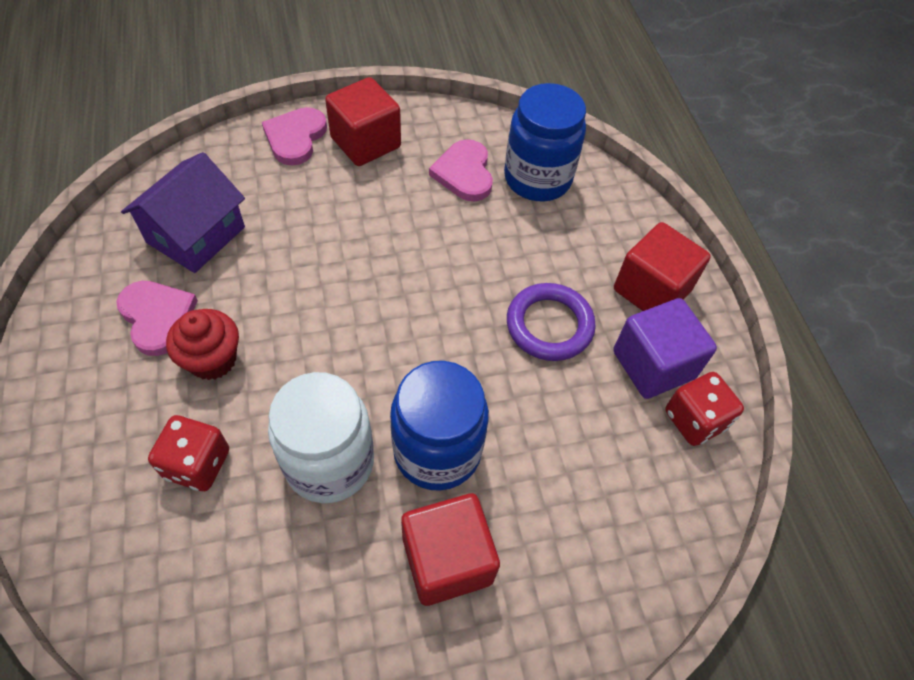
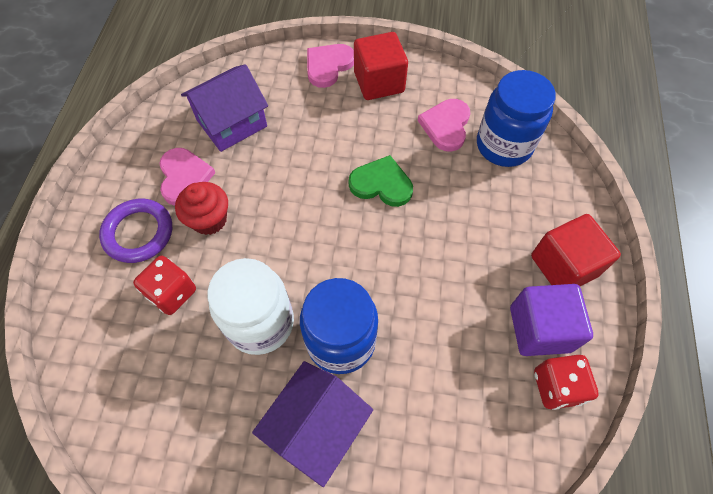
camera: 25 degrees right, 5 degrees up
red cube [401,493,500,606] -> purple house [252,361,373,487]
purple ring [507,283,596,361] -> purple ring moved to [99,199,172,263]
none -> green heart [349,155,413,207]

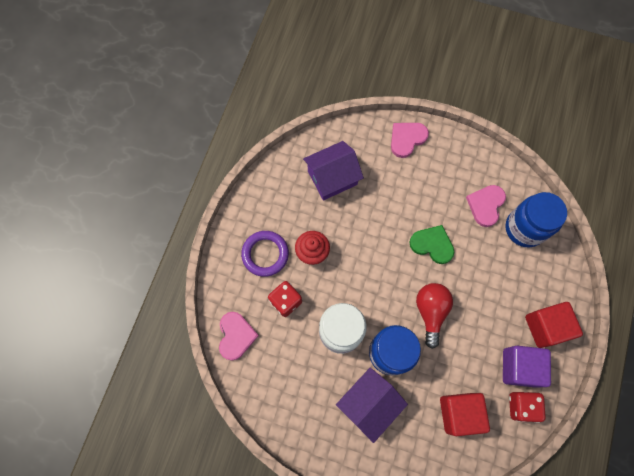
camera: 10 degrees right, 10 degrees up
pink heart [159,148,215,206] -> pink heart moved to [219,312,259,360]
red cube [354,32,408,100] -> red cube moved to [440,393,490,436]
none -> red light bulb [416,283,453,349]

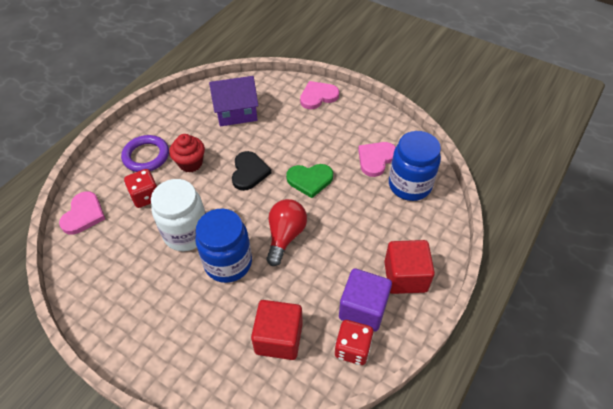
camera: 15 degrees right, 20 degrees down
purple house [336,368,408,443] -> none
green heart [409,225,454,264] -> green heart turned 135 degrees clockwise [286,164,333,198]
none -> black heart [232,151,271,191]

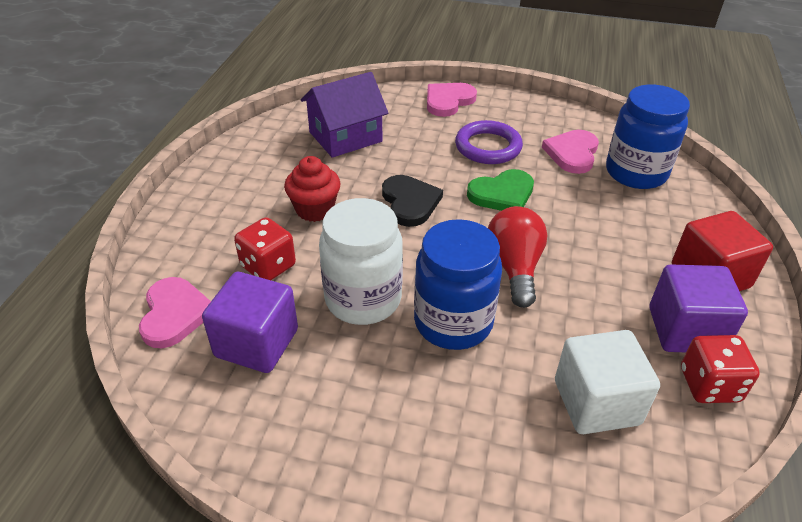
camera: 20 degrees left, 10 degrees down
purple ring [121,135,169,172] -> purple ring moved to [455,120,523,164]
red cube [251,300,303,360] -> white cube [555,330,660,434]
none -> purple cube [202,272,298,373]

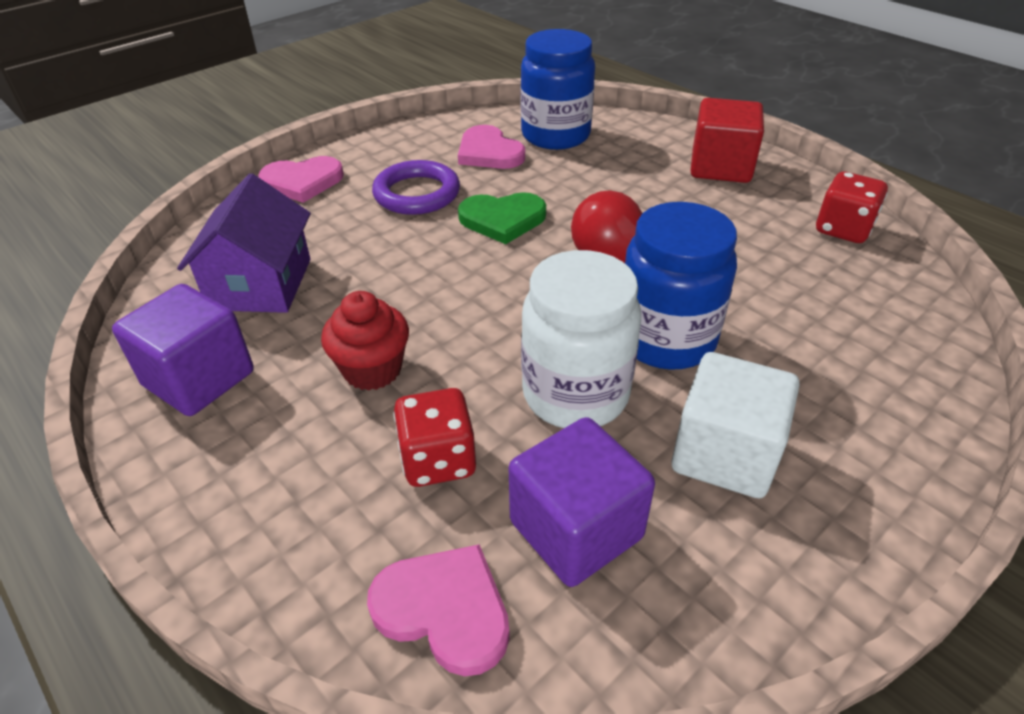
camera: 55 degrees left, 0 degrees up
black heart [382,175,443,227] -> none
pink heart [427,83,477,117] -> pink heart turned 90 degrees counterclockwise [258,156,344,203]
green heart [467,169,534,211] -> green heart turned 75 degrees clockwise [458,192,546,244]
white cube [555,330,660,434] -> white cube moved to [672,352,800,499]
purple cube [650,264,748,352] -> purple cube moved to [112,284,254,416]

